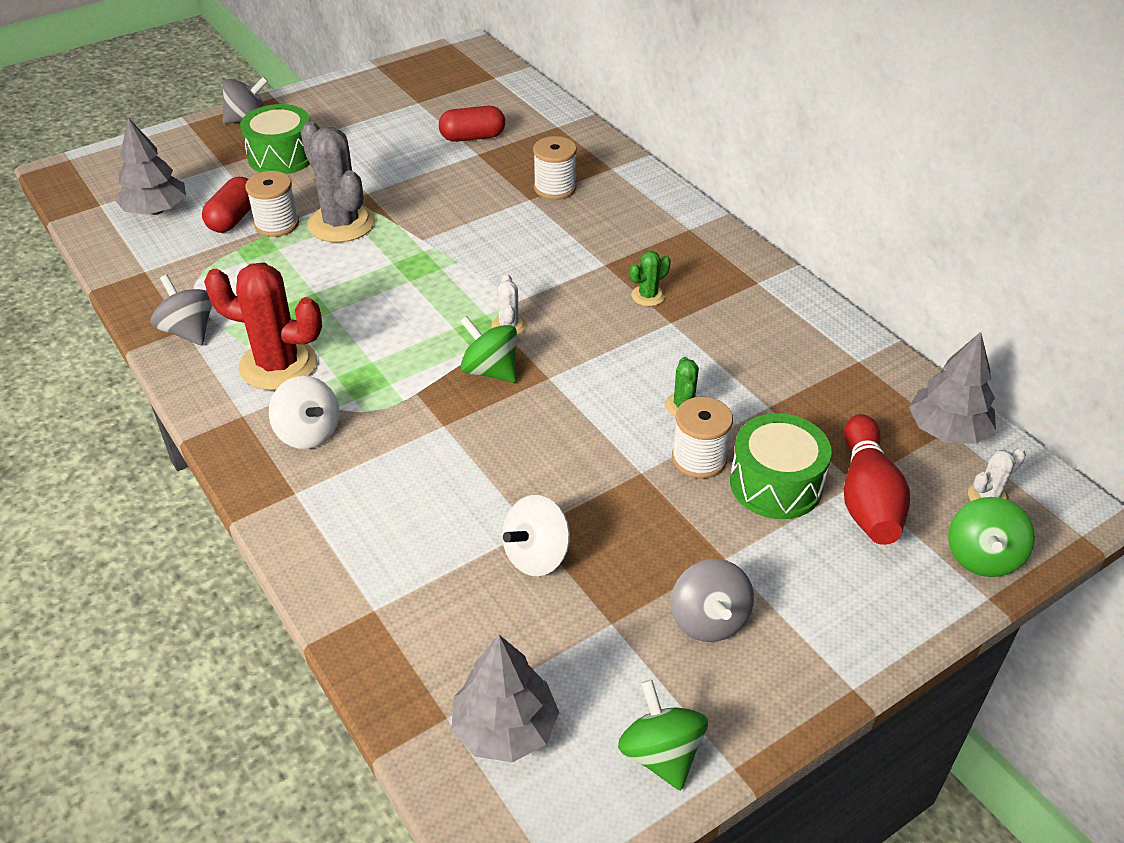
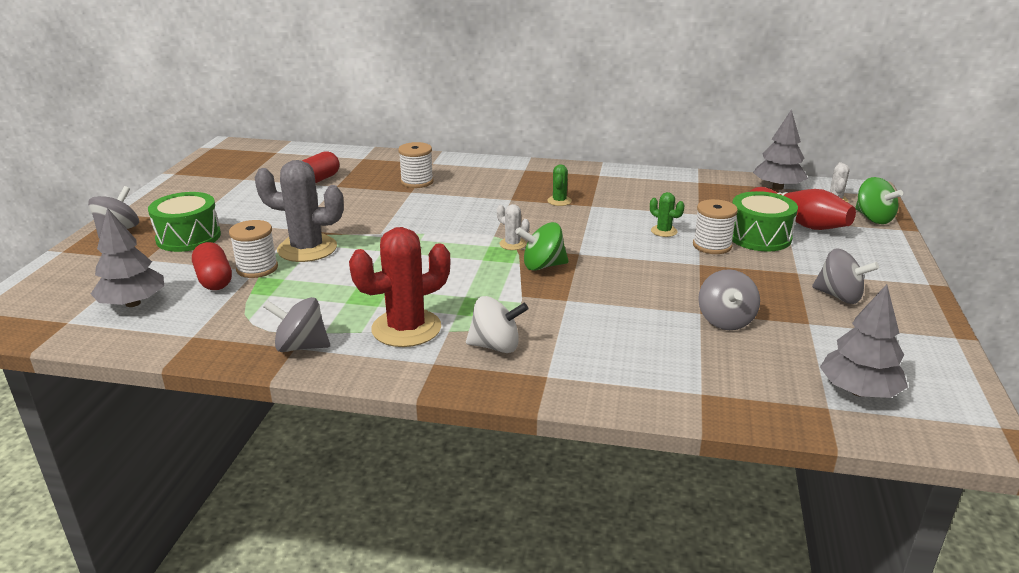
camera: 45 degrees left, 15 degrees down
white spinning top [502,495,570,576] -> grey spinning top [698,269,760,330]
green spinning top [618,679,708,791] -> none

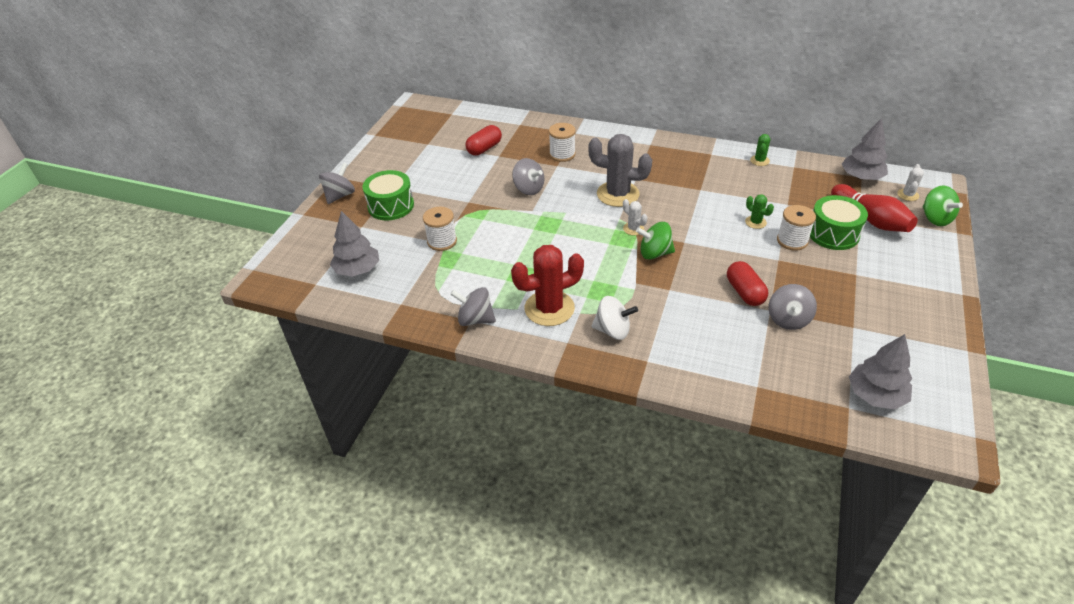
camera: 10 degrees right, 15 degrees up
red capsule [192,242,232,290] -> red capsule moved to [727,261,768,306]
grey cactus [255,160,344,262] -> grey cactus moved to [588,134,652,207]
green cactus [547,164,572,206] -> green cactus moved to [750,134,770,166]
grey spinning top [812,248,879,304] -> grey spinning top moved to [512,158,544,195]

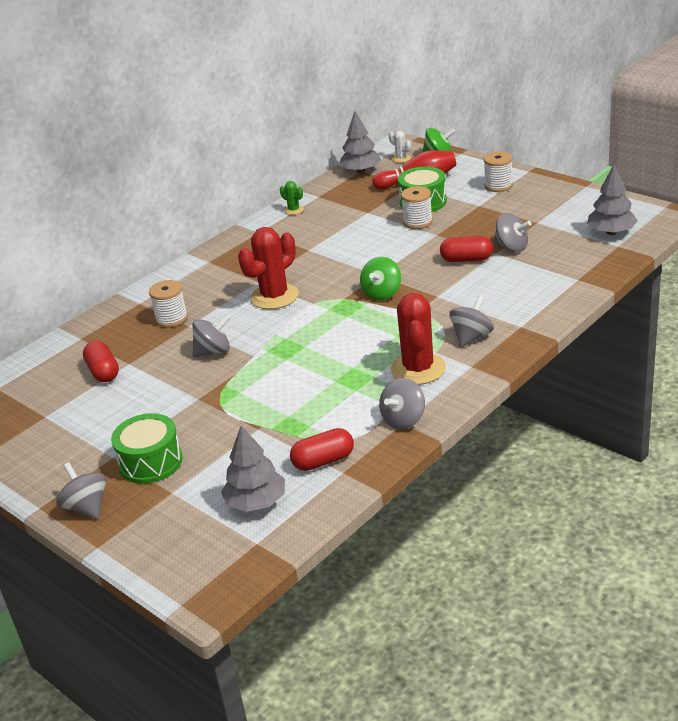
camera: 65 degrees left, 10 degrees down
white spool [423,207,457,251] -> white spool moved to [483,151,513,192]
grey cactus [588,134,652,207] -> red cactus [238,227,299,309]
white spinning top [591,296,638,340] -> grey spinning top [449,295,494,347]
white cactus [623,199,648,235] -> none
green cactus [745,194,774,229] -> none
none -> red capsule [290,428,354,471]

